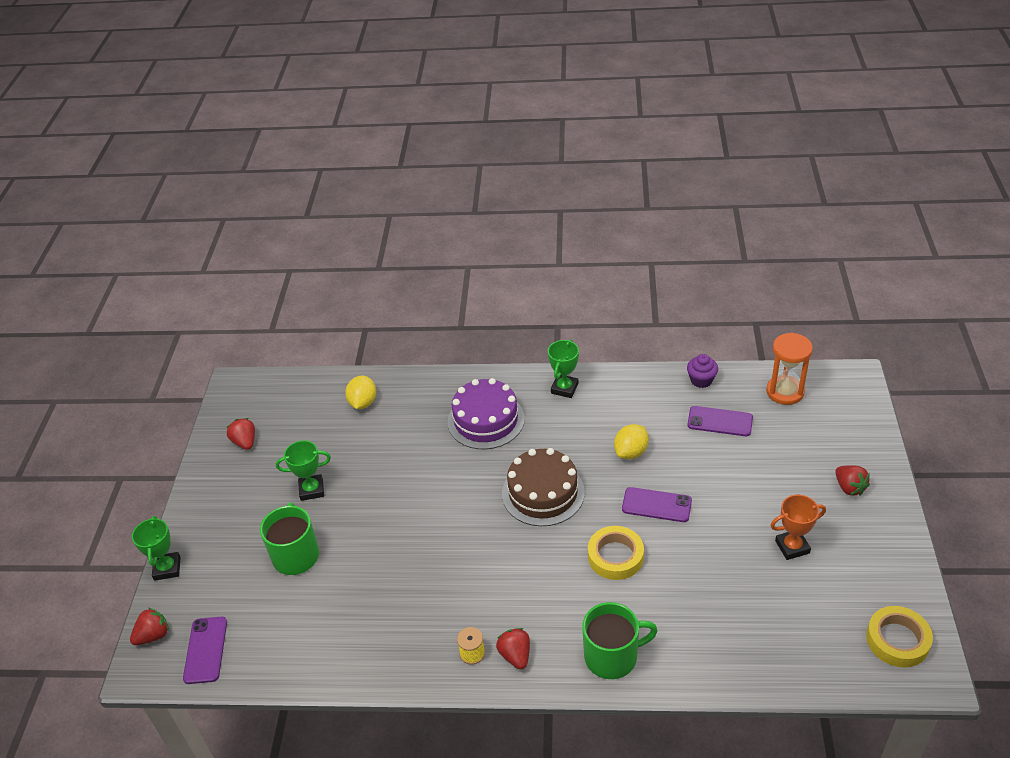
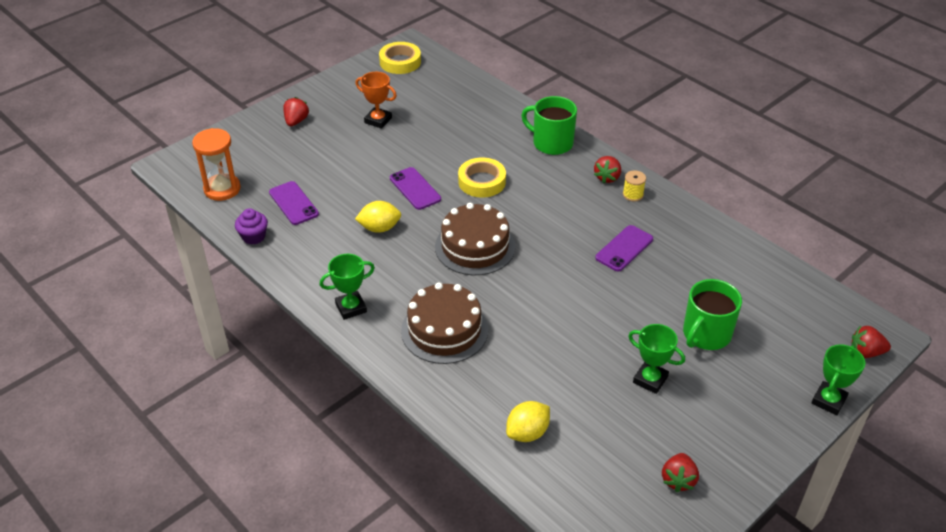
camera: 140 degrees left, 0 degrees up
purple phone [183,617,227,684] -> purple phone moved to [595,225,653,271]
purple cake [448,378,525,449] -> brown cake [401,282,488,364]

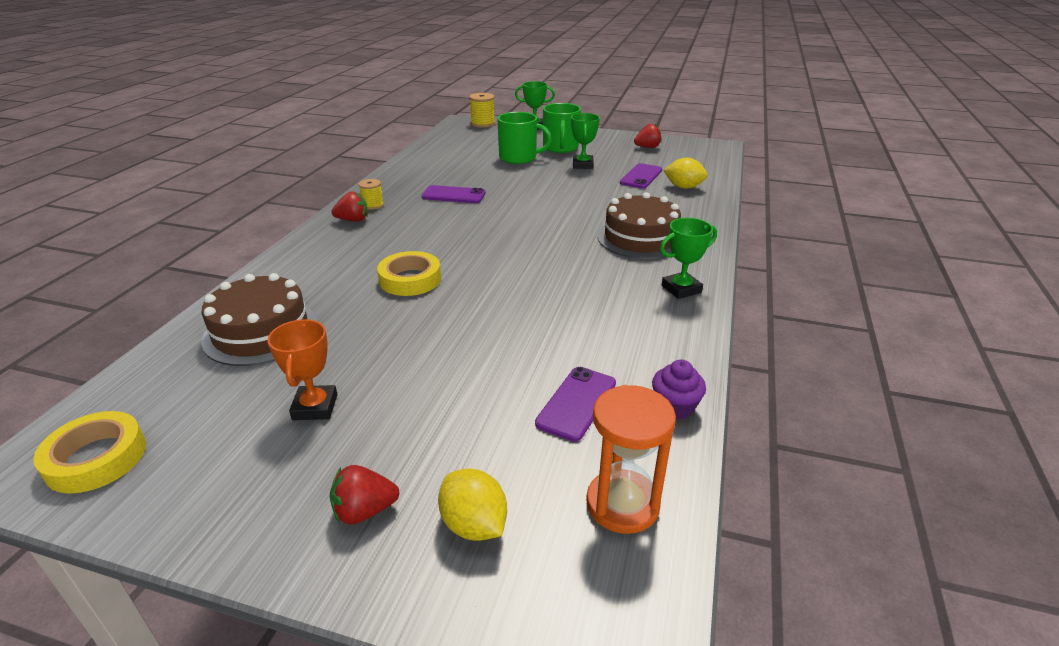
camera: 120 degrees left, 10 degrees down
green trophy [320,254,375,320] -> green trophy turned 60 degrees counterclockwise [660,218,717,299]
yellow lemon [355,201,401,233] -> yellow lemon moved to [438,468,507,541]
purple phone [390,167,441,210] -> purple phone moved to [620,163,662,189]
brown cake [435,203,515,275] -> brown cake moved to [201,273,318,366]
green mug [521,96,577,155] -> green mug moved to [543,103,581,153]
red strawberry [851,326,891,358] -> yellow spool [469,93,495,128]

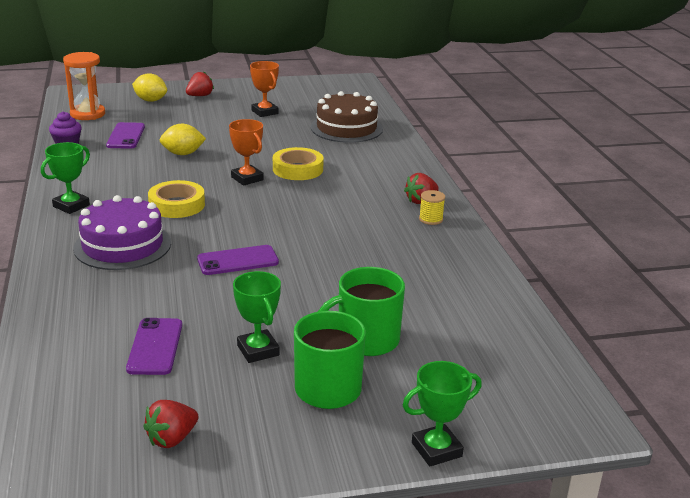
camera: 150 degrees right, 5 degrees down
yellow tape [33,411,146,493] -> yellow tape moved to [148,180,205,218]
purple phone [421,185,486,203] -> purple phone moved to [197,245,279,275]
yellow spool [469,93,495,128] -> none
brown cake [597,192,681,259] -> purple cake [73,195,171,270]
yellow lemon [663,158,708,189] -> yellow lemon moved to [160,124,206,155]
none -> orange trophy [229,119,264,186]

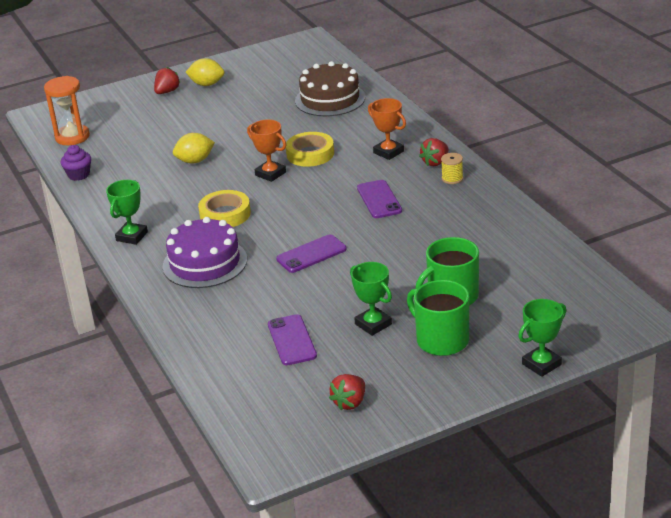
camera: 10 degrees left, 5 degrees up
purple phone [106,122,145,149] -> purple phone moved to [357,180,402,218]
yellow lemon [132,73,167,102] -> yellow lemon moved to [186,58,224,86]
orange trophy [250,61,279,117] -> orange trophy moved to [368,98,406,160]

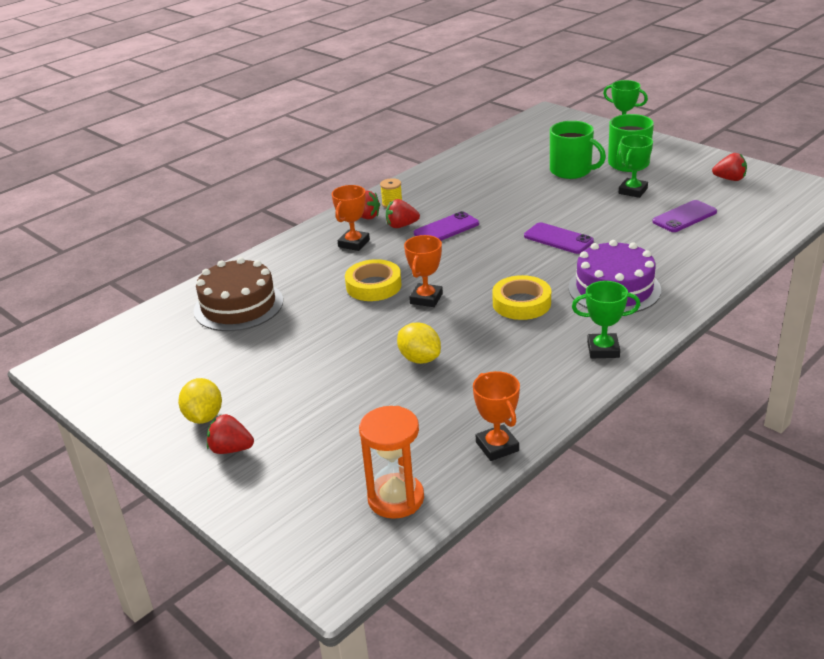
camera: 110 degrees left, 0 degrees up
purple cupcake [61,145,91,181] -> orange trophy [473,371,520,461]
none -> red strawberry [386,199,420,228]

